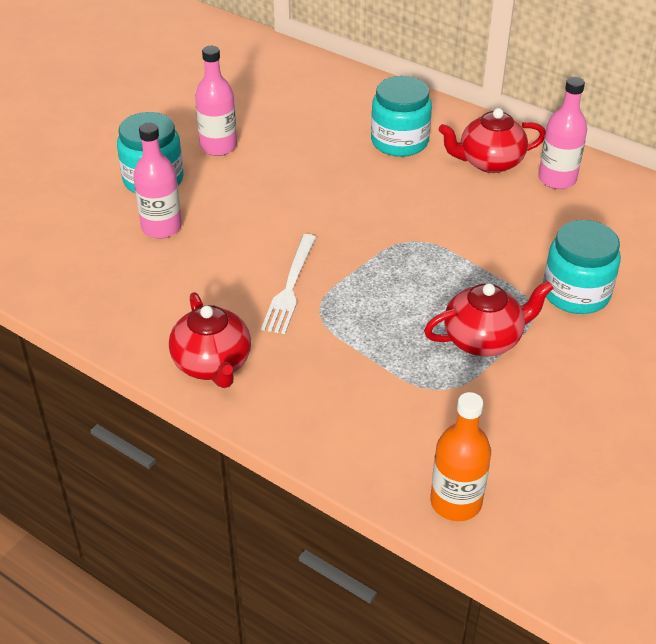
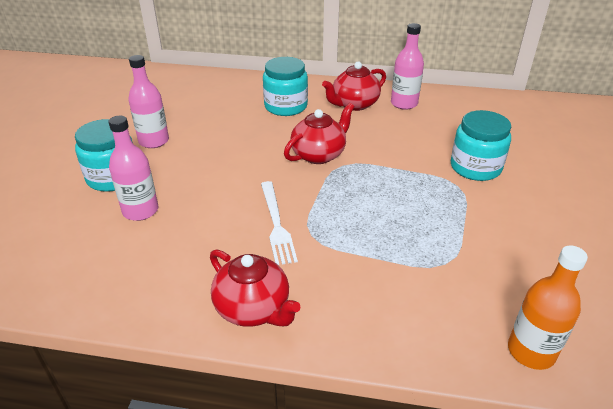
camera: 25 degrees left, 5 degrees down
red teapot [424,281,553,356] -> red teapot moved to [284,103,355,164]

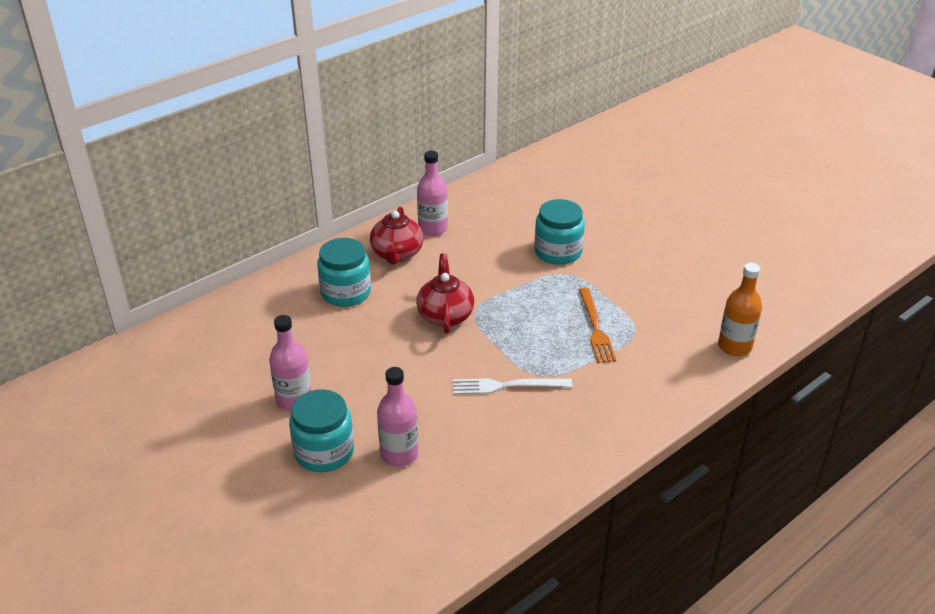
camera: 50 degrees left, 0 degrees up
red teapot [210,249,301,327] -> none
white fork [261,181,298,265] -> white fork turned 150 degrees clockwise [453,378,572,394]
none -> orange fork [578,287,616,363]

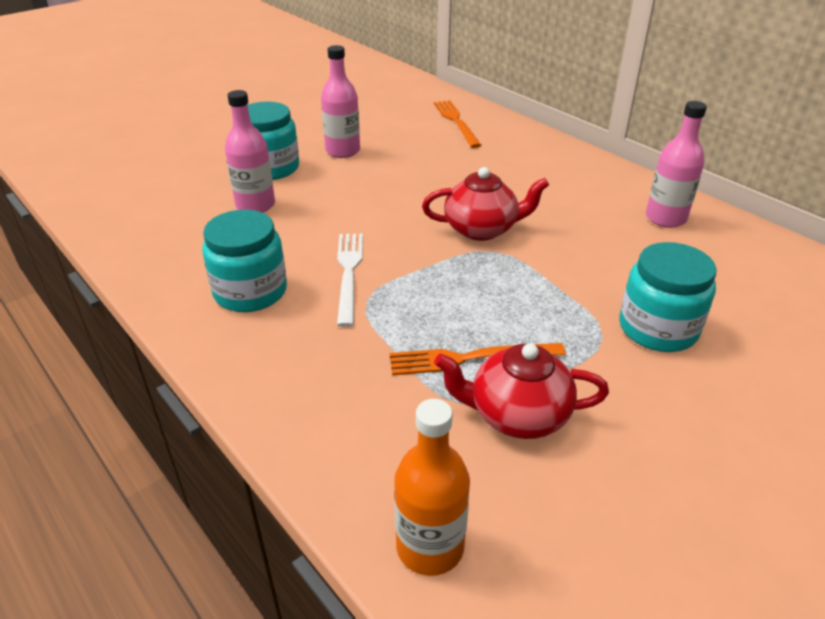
camera: 90 degrees right, 0 degrees up
turquoise jar [317,238,371,307] -> turquoise jar moved to [202,210,287,312]
red teapot [370,207,423,265] -> red teapot moved to [434,343,609,439]
none -> orange fork [434,100,481,148]

